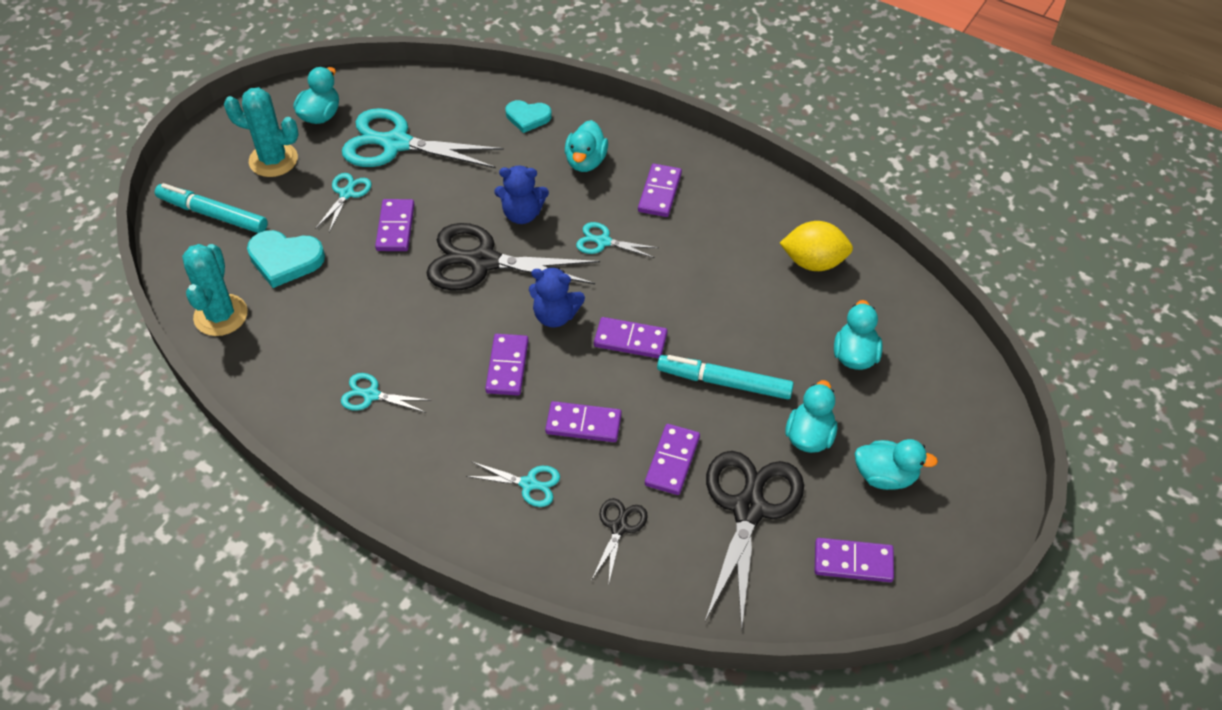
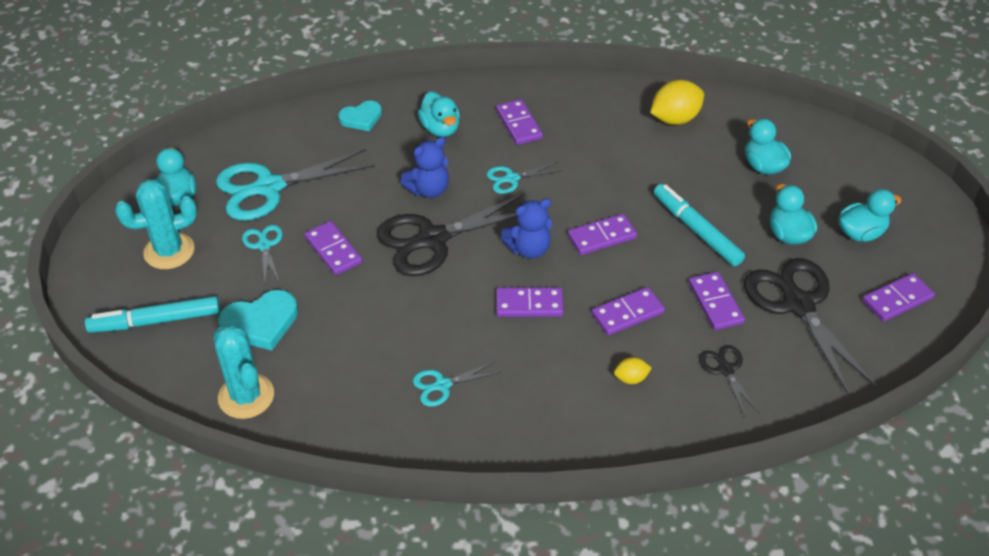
camera: 35 degrees left, 5 degrees down
turquoise scissors [466,462,560,507] -> yellow lemon [614,357,652,384]
purple domino [485,334,529,396] -> purple domino turned 60 degrees counterclockwise [496,287,564,317]
turquoise marker [657,355,794,400] -> turquoise marker turned 75 degrees clockwise [654,184,745,266]

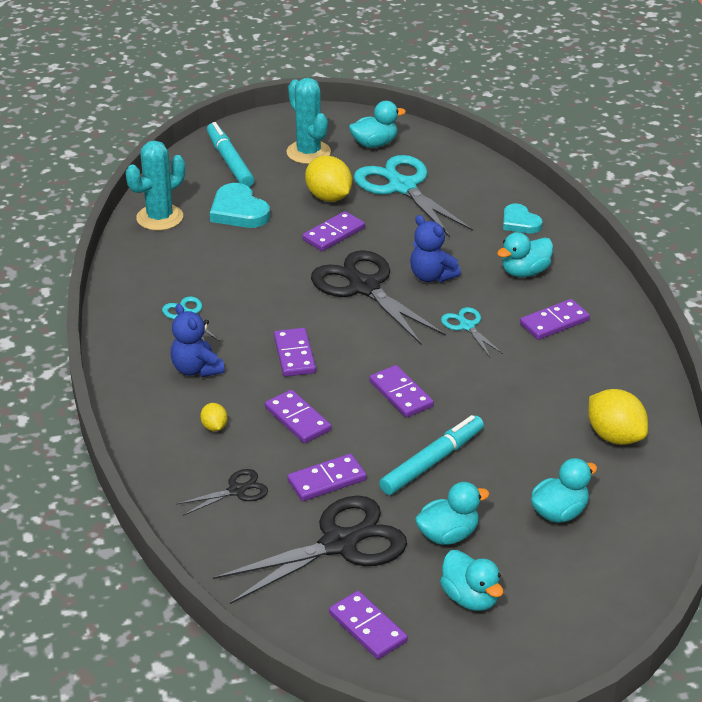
camera: 80 degrees right, 10 degrees down
turquoise scissors [242,225,283,282] -> yellow lemon [305,156,352,202]
blue teddy bear [501,199,552,259] -> blue teddy bear moved to [171,304,225,377]

